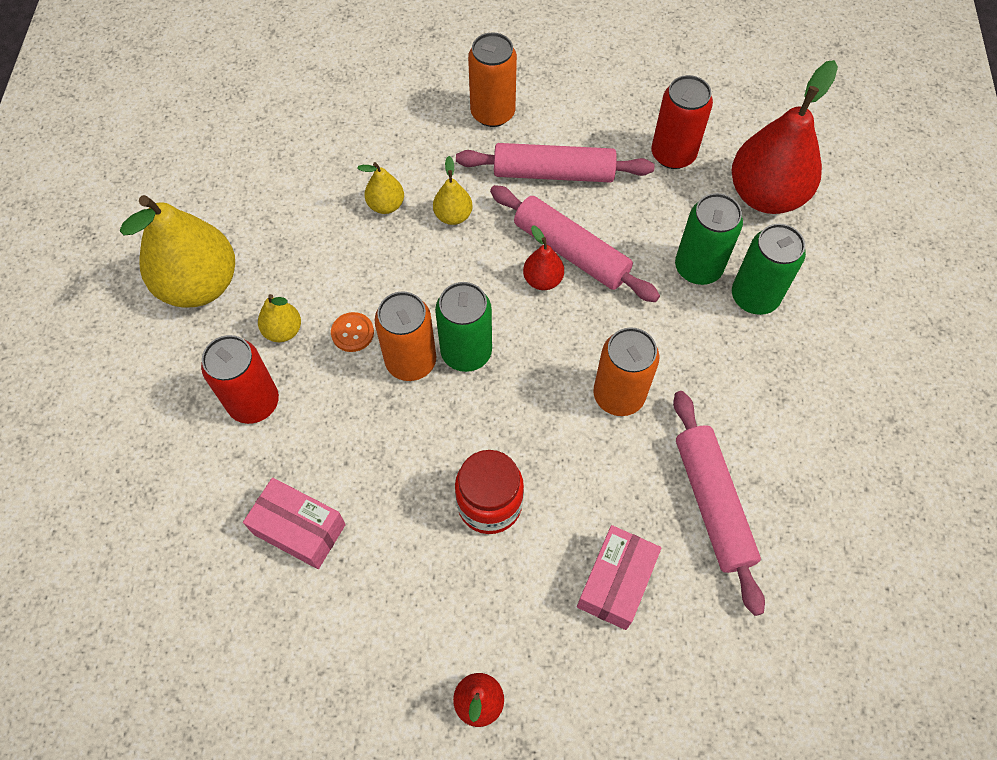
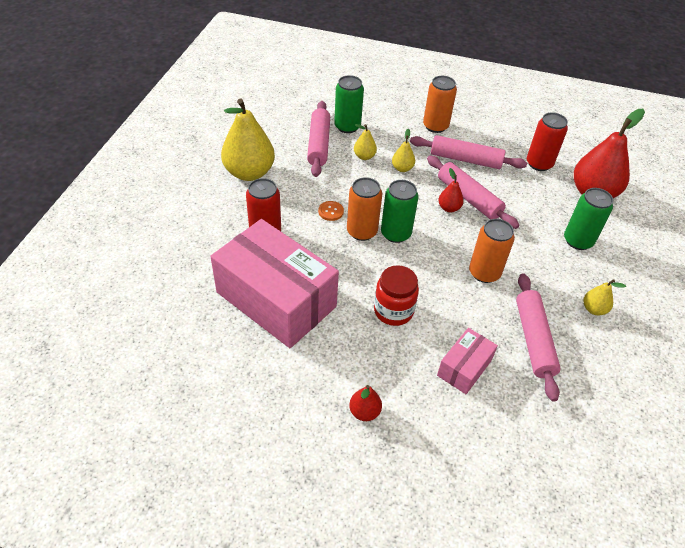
camera: 10 degrees right, 15 degrees down
pink box [243,478,346,569] -> pink box [210,219,339,348], size x2.15
yellow pear [258,294,301,342] -> yellow pear moved to [583,279,626,315]
green can [675,193,743,285] -> green can moved to [334,75,364,133]
none -> pink rolling pin [307,101,330,177]

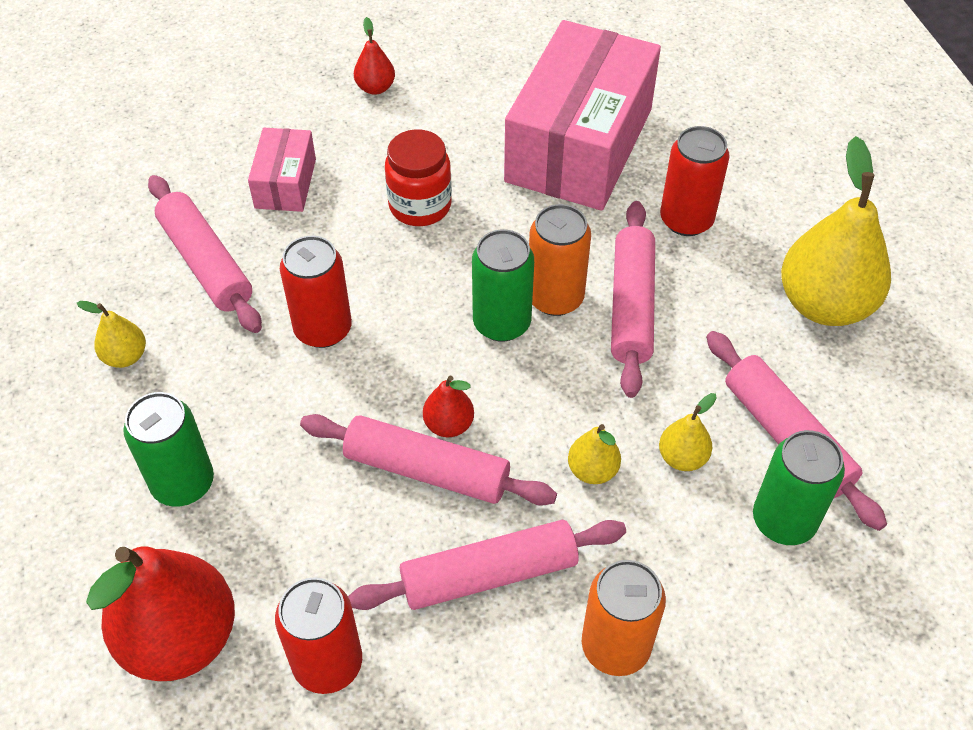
camera: 150 degrees right, 5 degrees up
pink box [210,219,339,348] -> pink box turned 75 degrees counterclockwise [504,20,661,211]
orange button [318,201,344,221] -> pink rolling pin [611,201,655,398]
orange can [469,219,515,283] -> red can [280,236,352,348]

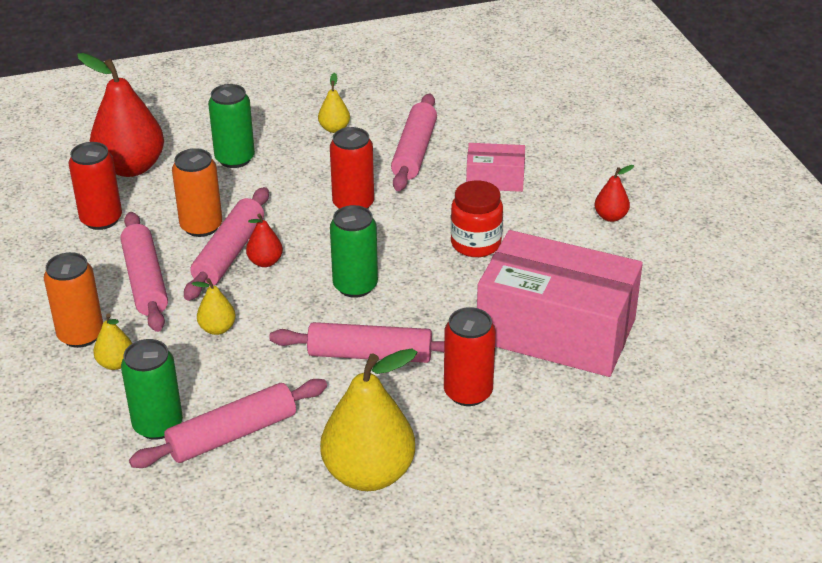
camera: 90 degrees right, 15 degrees down
pink rolling pin [148,175,262,333] -> pink rolling pin turned 45 degrees counterclockwise [391,94,437,191]
orange can [529,204,591,316] -> orange can moved to [172,148,222,237]
yellow pear [659,393,716,471] -> yellow pear moved to [93,313,132,370]

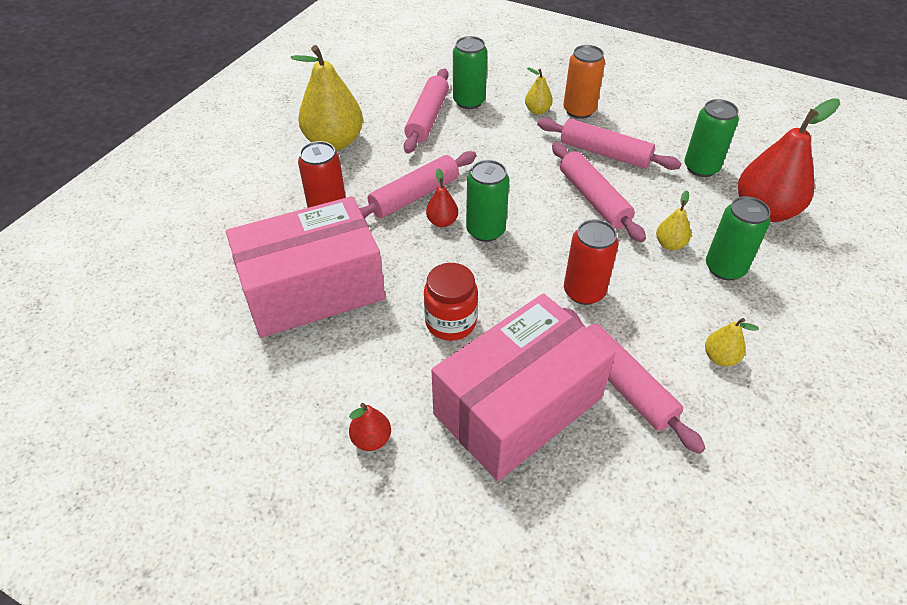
camera: 135 degrees right, 10 degrees up
red can [68,142,122,230] -> green can [684,99,739,177]
orange can [172,148,222,237] -> none
yellow pear [192,278,236,335] -> yellow pear moved to [656,191,691,250]
red pear [246,213,283,267] -> red pear moved to [426,168,458,227]
pink box [466,143,525,192] -> pink box [432,293,616,481], size x2.15

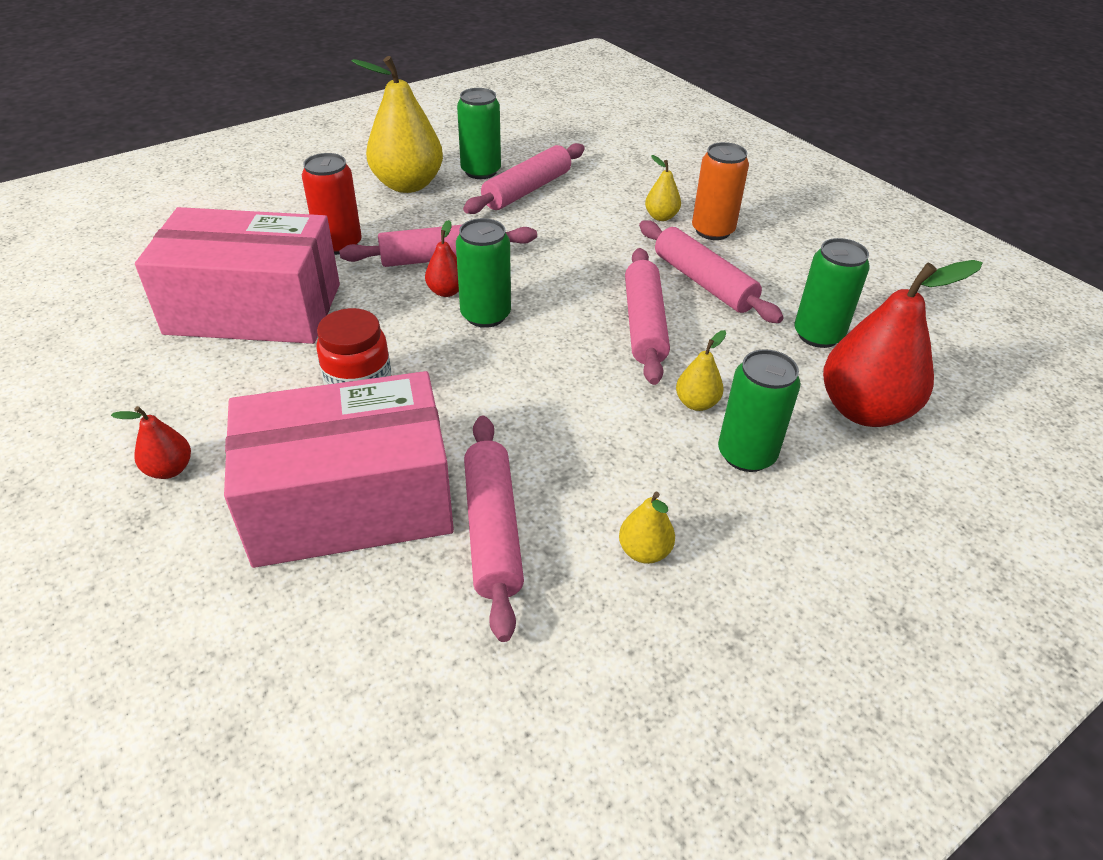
camera: 25 degrees right, 5 degrees down
green can [453,36,488,109] -> green can moved to [457,88,501,179]
red can [564,219,619,305] -> none

